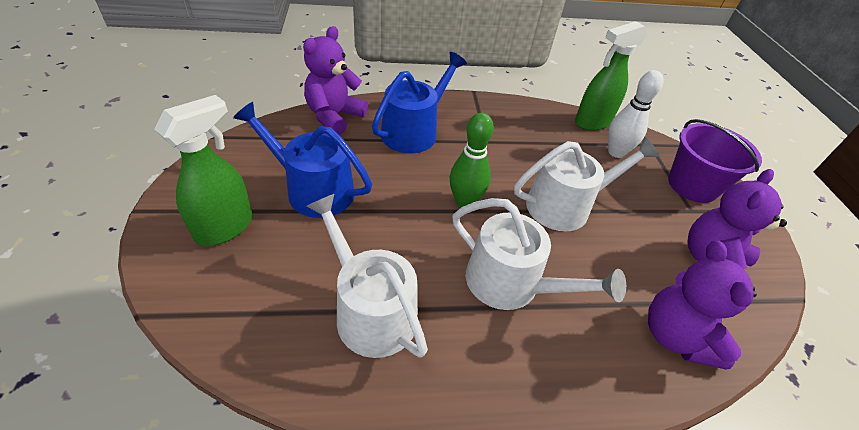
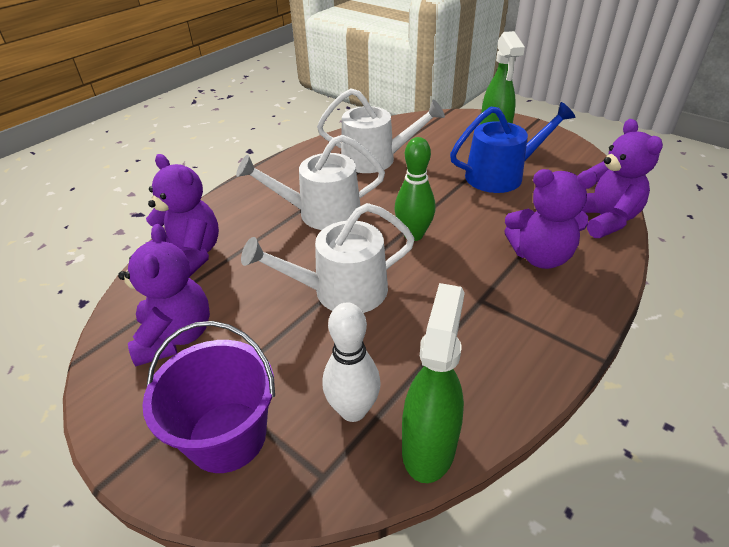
camera: 140 degrees right, 5 degrees down
blue watering can [372,52,467,153] -> purple teddy bear [504,169,598,269]
white watering can [514,137,659,231] -> white watering can turned 45 degrees clockwise [241,203,415,313]

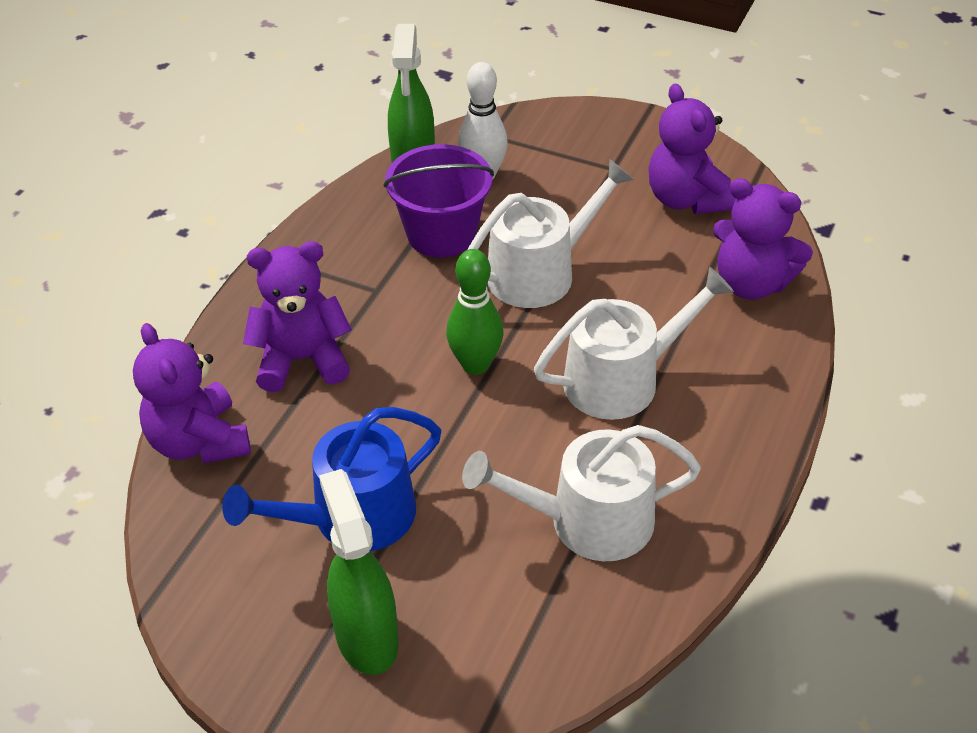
camera: 165 degrees right, 5 degrees up
purple bucket [142,321,275,473] -> purple bucket moved to [384,144,494,257]

